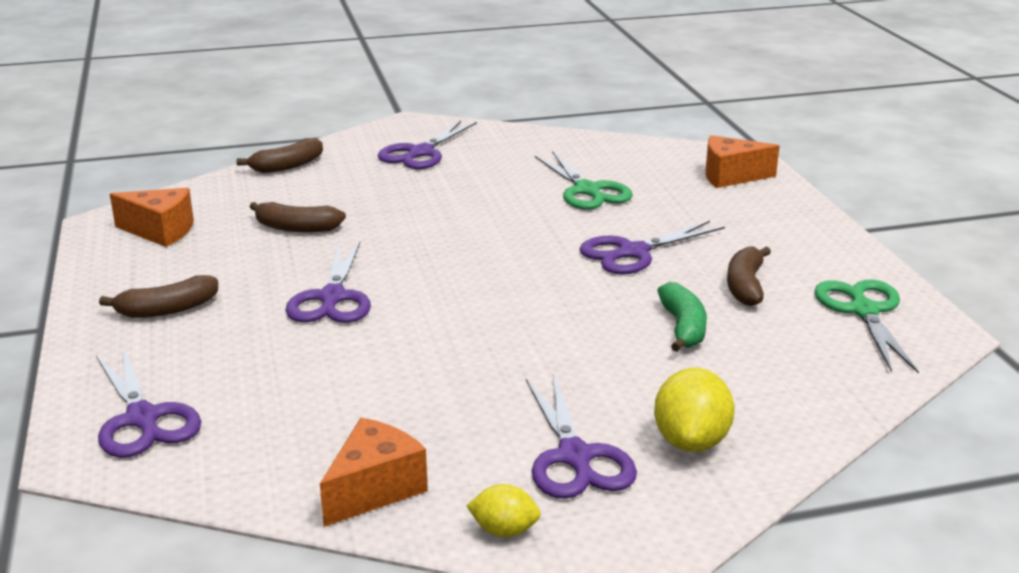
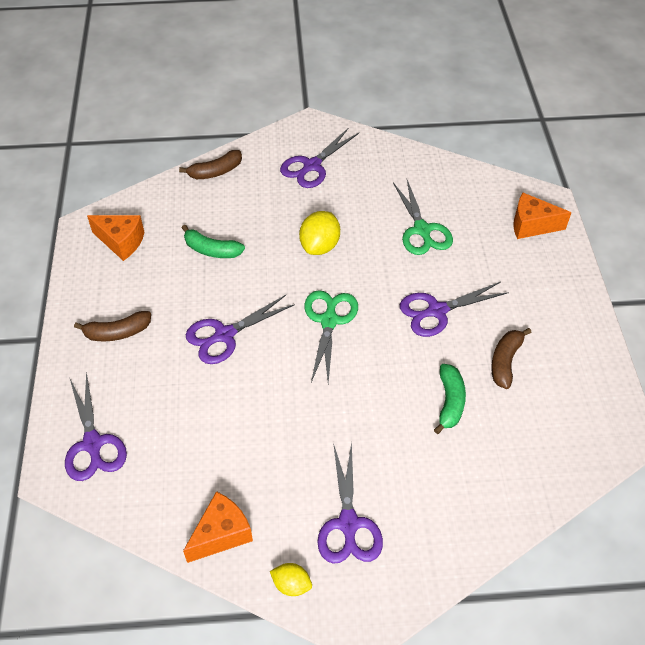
camera: 10 degrees right, 25 degrees up
brown banana [250,202,346,232] -> green banana [182,225,245,258]
purple scissors [285,242,371,323] -> purple scissors turned 45 degrees clockwise [186,295,295,364]
yellow lemon [654,368,735,452] -> yellow lemon moved to [299,211,340,255]
green scissors [814,280,919,374] -> green scissors moved to [304,290,358,383]

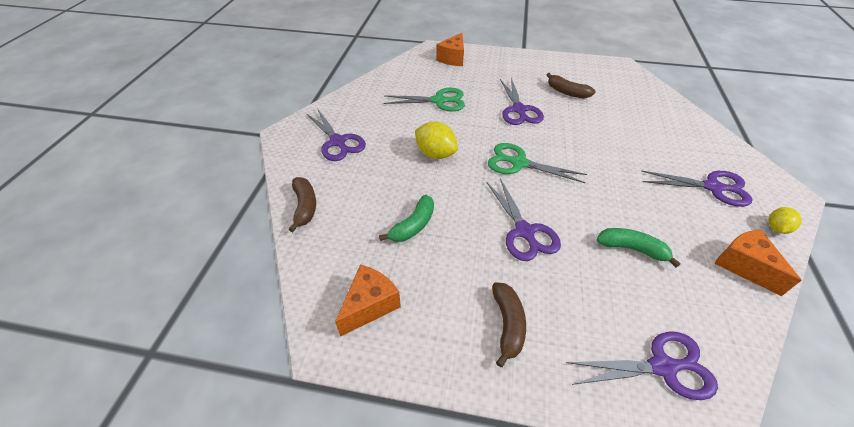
camera: 75 degrees left, 5 degrees down
green banana [434,364,466,434] -> green banana moved to [596,228,681,268]

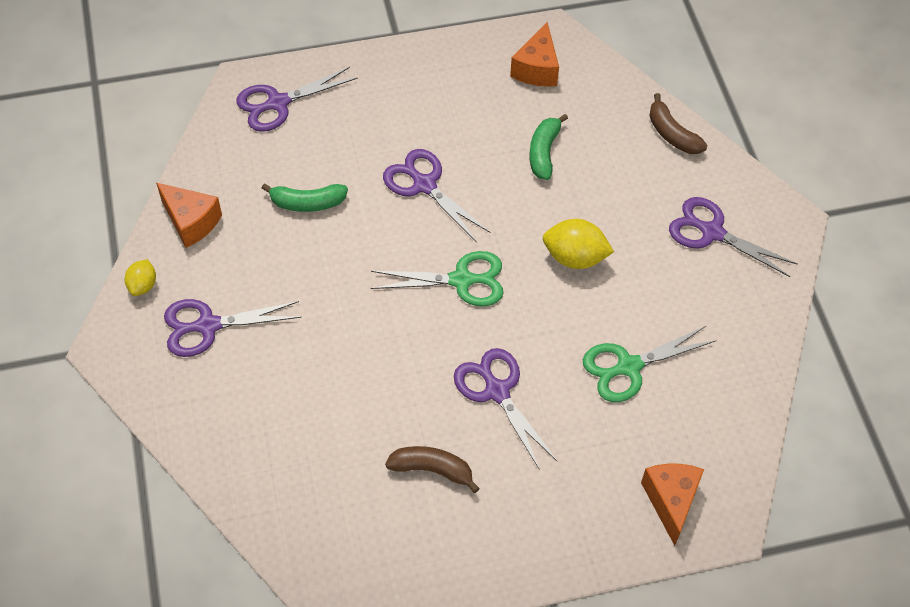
camera: 155 degrees right, 10 degrees up
brown banana [492,282,526,367] -> none

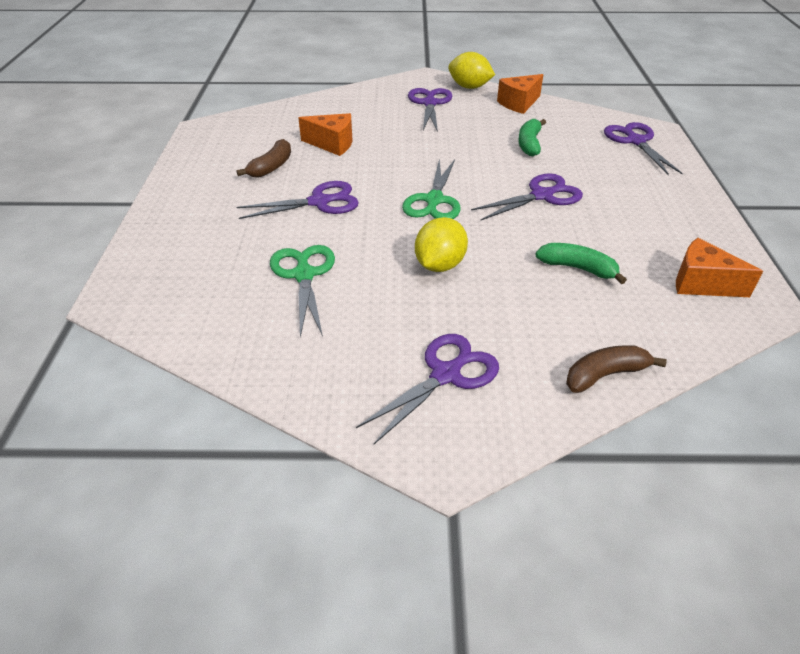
camera: 105 degrees right, 15 degrees down
yellow lemon [125,259,156,296] -> yellow lemon [448,52,495,89], size x1.68
orange cheese [641,464,704,546] -> orange cheese moved to [298,113,353,156]

